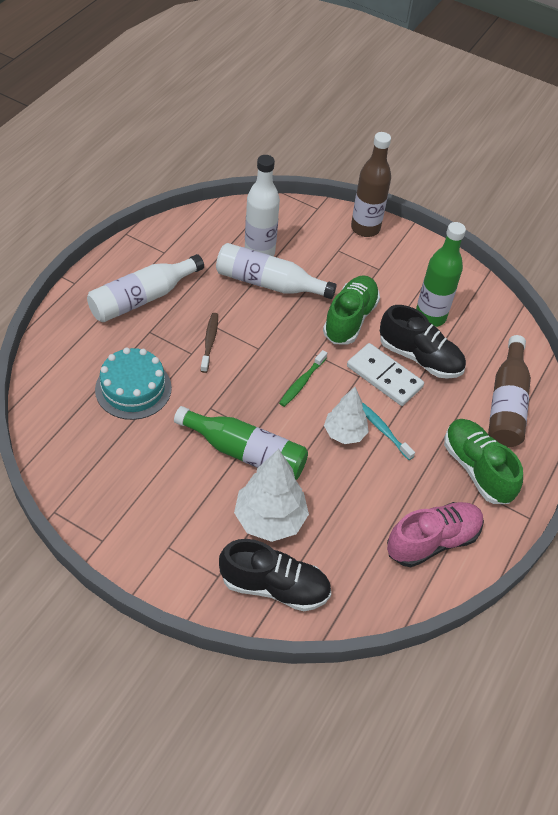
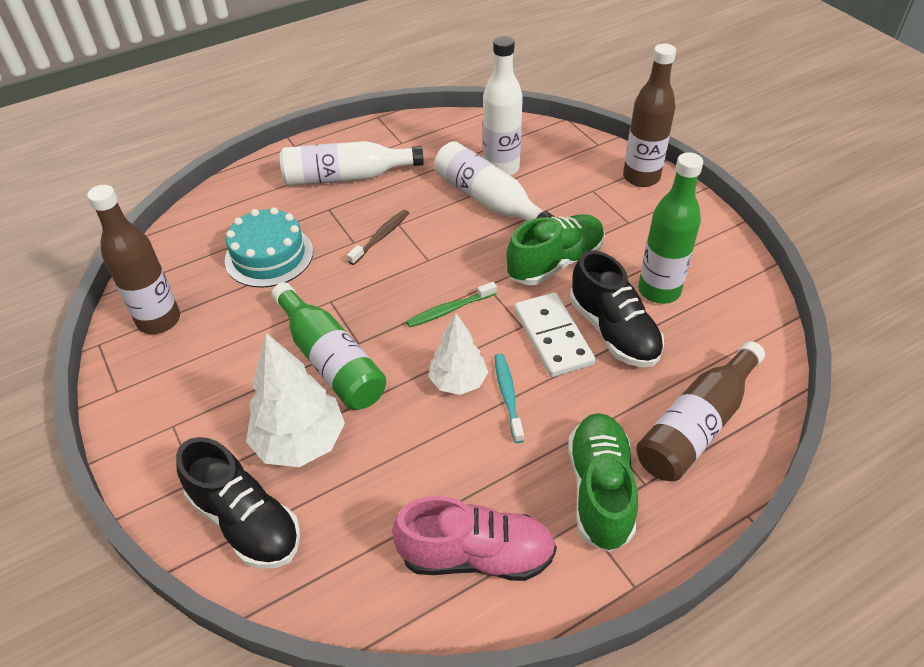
camera: 35 degrees right, 5 degrees down
none -> brown bottle [87,185,180,334]

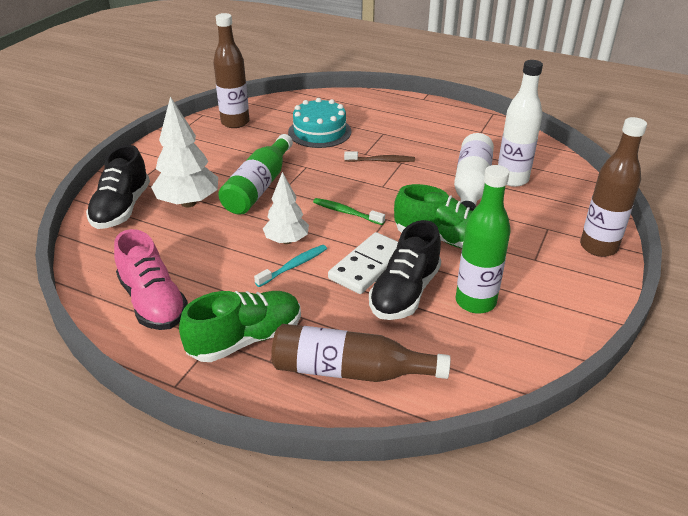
camera: 55 degrees right, 10 degrees down
white bottle [280,141,424,186] -> none

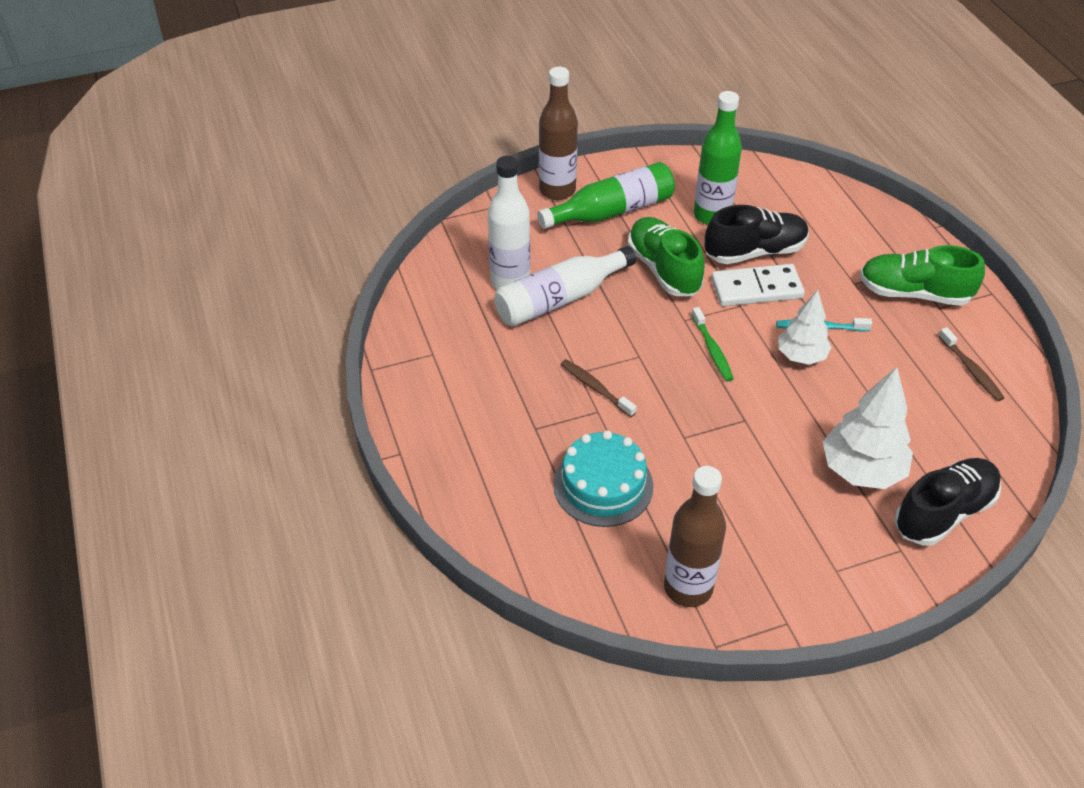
camera: 135 degrees left, 10 degrees up
pink shoe [114,229,188,330] -> brown toothbrush [938,327,1005,401]
green bottle [218,134,293,215] -> green bottle moved to [537,162,675,229]
brown bottle [271,324,451,382] -> none

